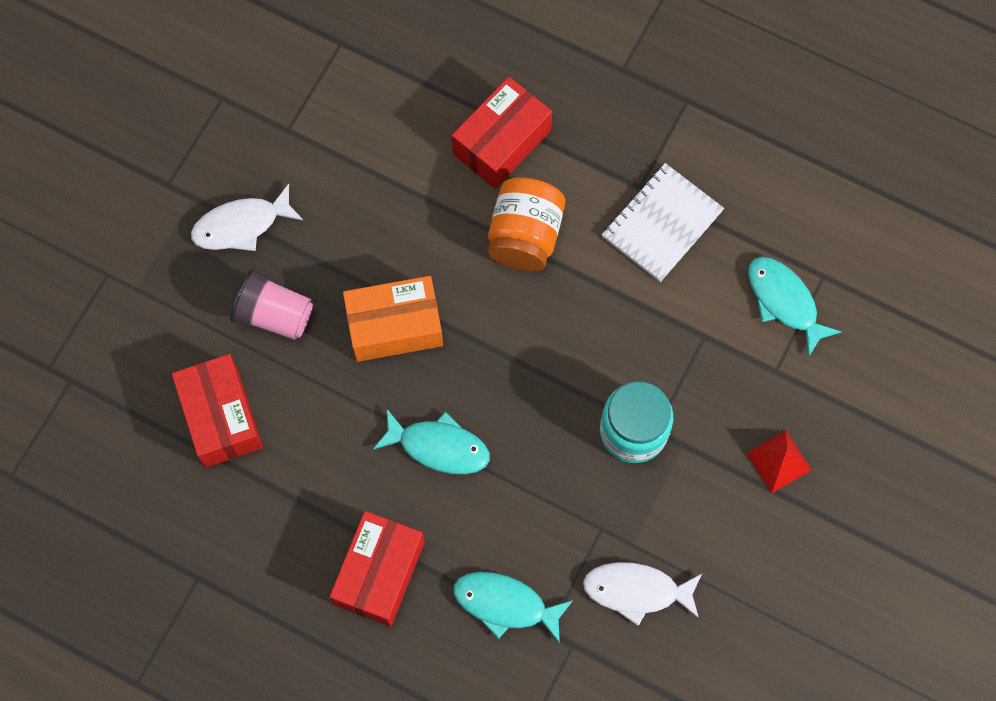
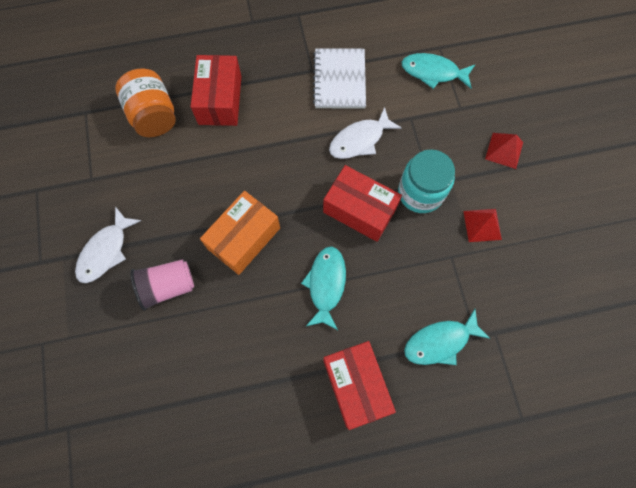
camera: 40 degrees left, 0 degrees up
red box [172,354,263,467] -> red box moved to [323,165,402,242]
turquoise fish [373,409,490,474] -> turquoise fish turned 60 degrees counterclockwise [301,246,346,330]
orange jar [488,177,565,271] -> orange jar moved to [115,68,176,137]
white fish [583,562,702,626] -> white fish moved to [329,107,401,159]
none -> red pyramid [464,209,502,242]

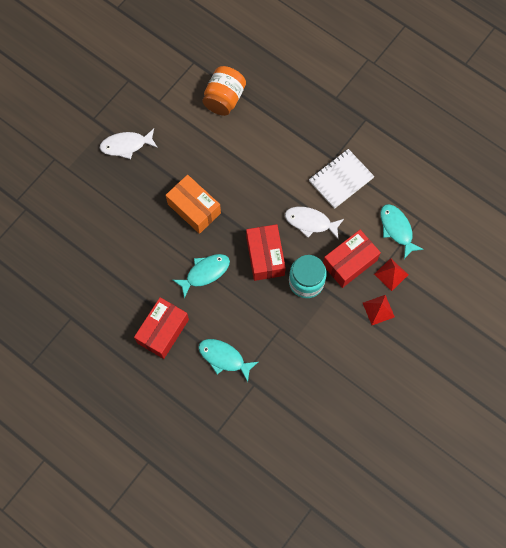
camera: 50 degrees right, 0 degrees up
pink cup [130,259,194,311] -> none
red box [191,55,241,126] -> red box moved to [323,230,381,288]
orange box [200,191,280,275] -> orange box turned 45 degrees clockwise [166,175,221,234]
red pyramid [464,209,502,242] -> red pyramid moved to [374,258,408,291]

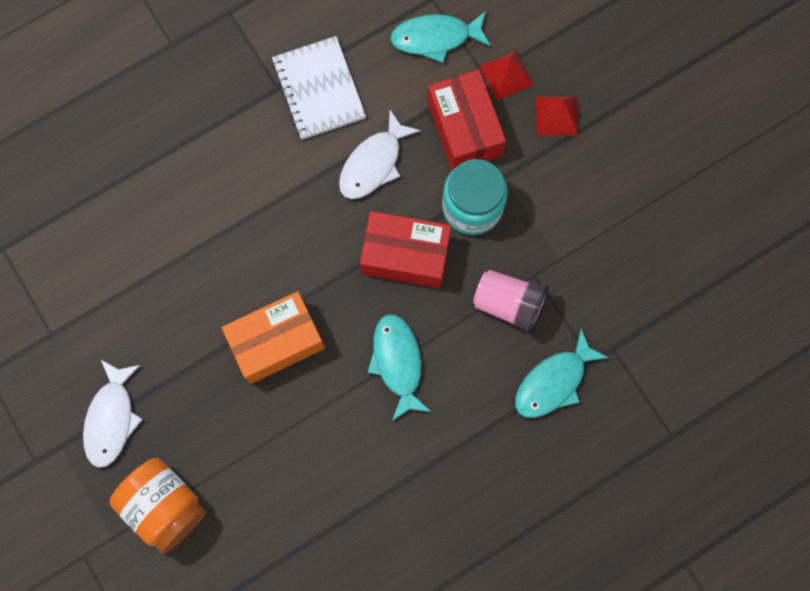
camera: 70 degrees left, 5 degrees up
red box [134,297,189,359] -> none
orange jar [202,66,246,116] -> orange jar moved to [110,458,206,554]
none -> pink cup [473,270,549,335]

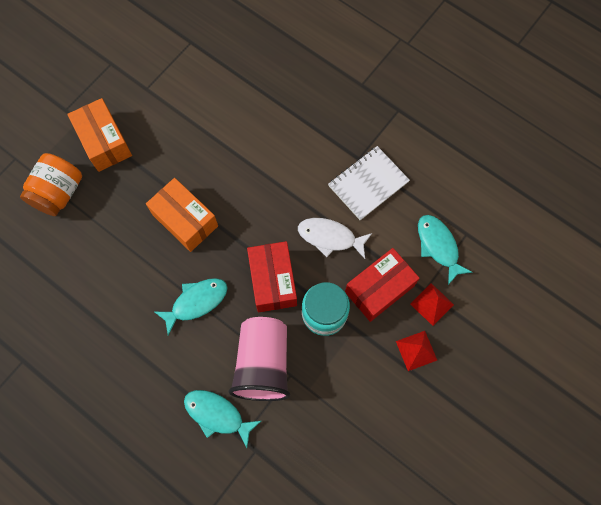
camera: 70 degrees right, 5 degrees down
white fish [83,360,143,468] -> orange box [67,98,132,172]
pink cup [473,270,549,335] -> pink cup [228,317,290,401], size x1.51

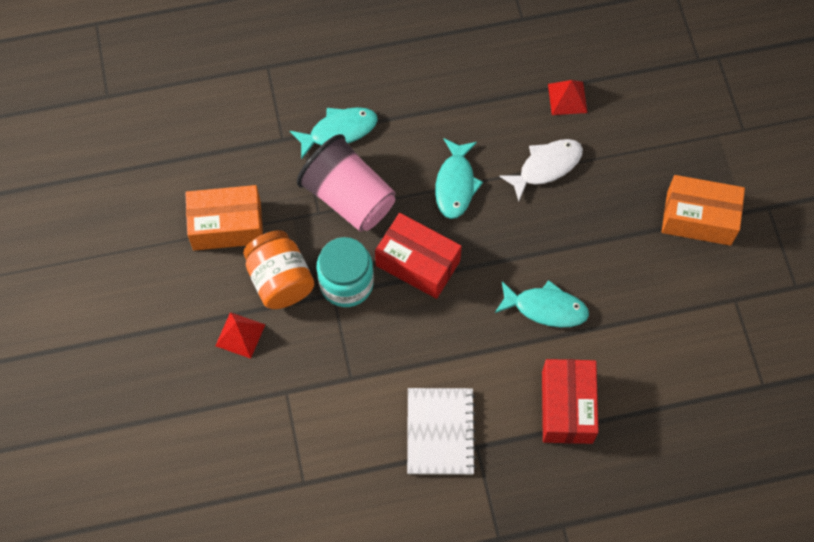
camera: 130 degrees right, 5 degrees down
orange jar [20,153,82,216] -> orange jar moved to [243,230,315,309]
orange box [146,178,218,252] -> orange box moved to [185,185,263,251]
white fish [298,218,372,259] -> white fish moved to [499,139,583,201]
red box [345,248,420,322] -> red box moved to [542,359,598,444]
red pyramid [410,283,454,326] -> red pyramid moved to [548,80,587,115]
turquoise fish [418,215,473,285] -> turquoise fish moved to [495,280,589,327]

